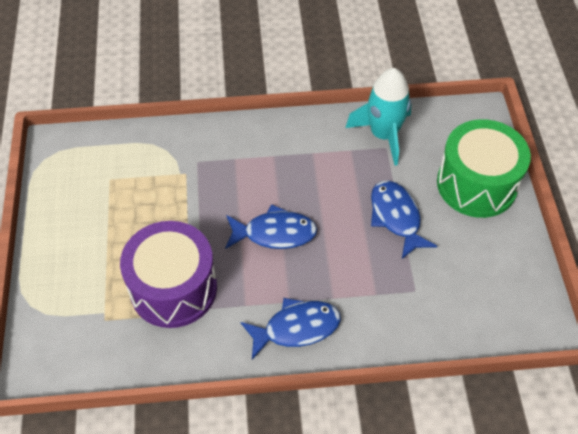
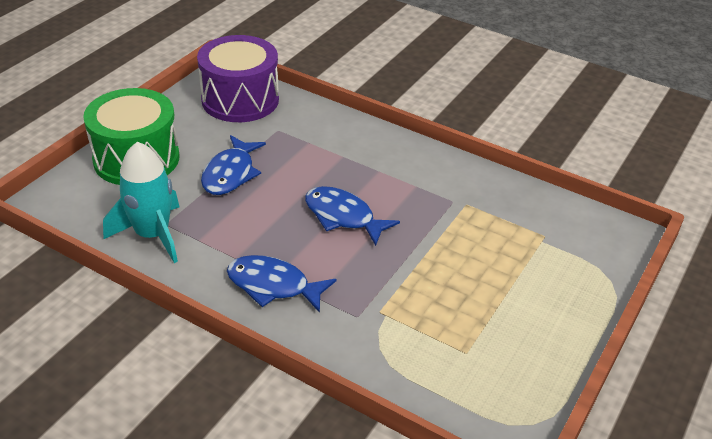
camera: 145 degrees left, 15 degrees down
purple drum [120,221,217,328] -> purple drum moved to [197,35,279,122]
blue fish [241,298,341,360] -> blue fish moved to [227,255,336,313]

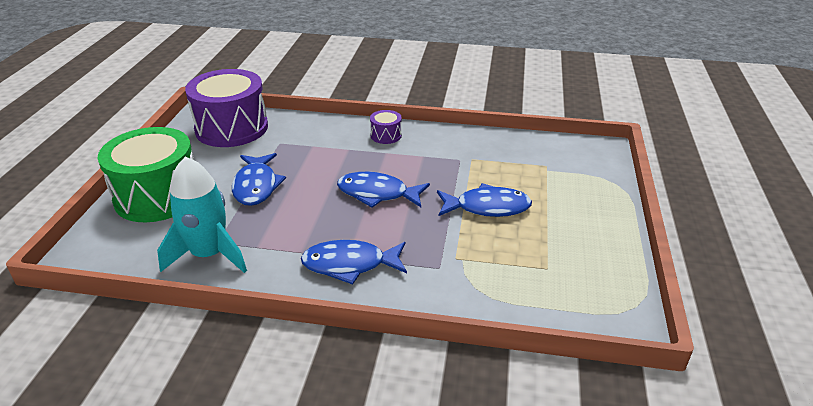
camera: 20 degrees left, 5 degrees down
none -> purple drum [370,110,402,144]
none -> blue fish [437,183,532,217]

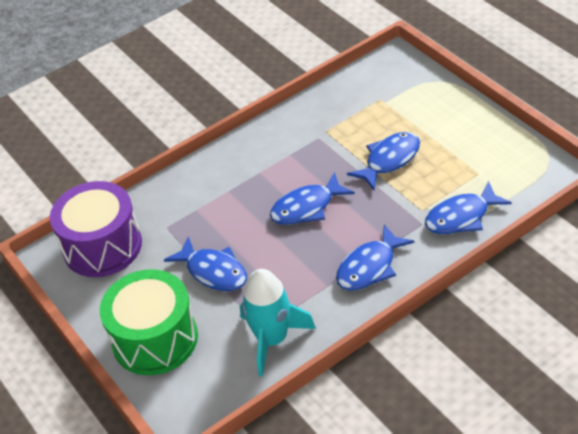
camera: 40 degrees left, 10 degrees up
purple drum [370,110,402,144] -> none
none -> blue fish [425,181,512,234]

